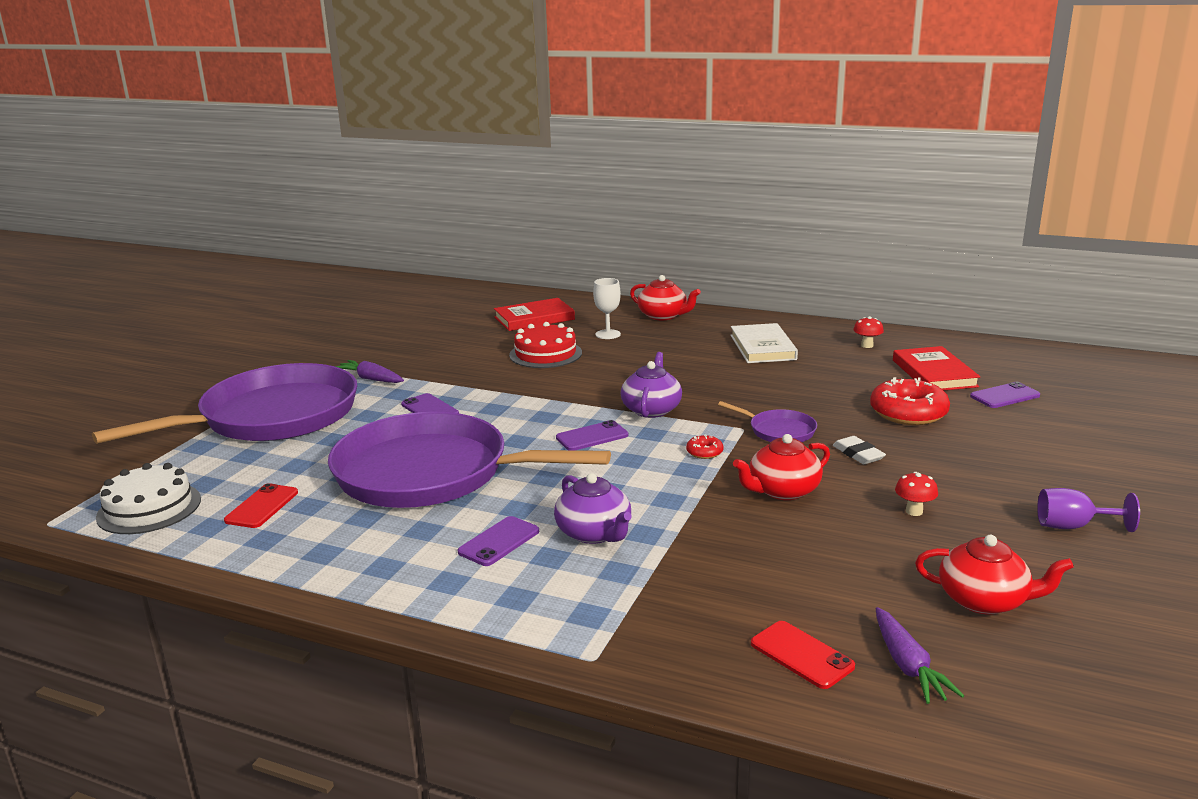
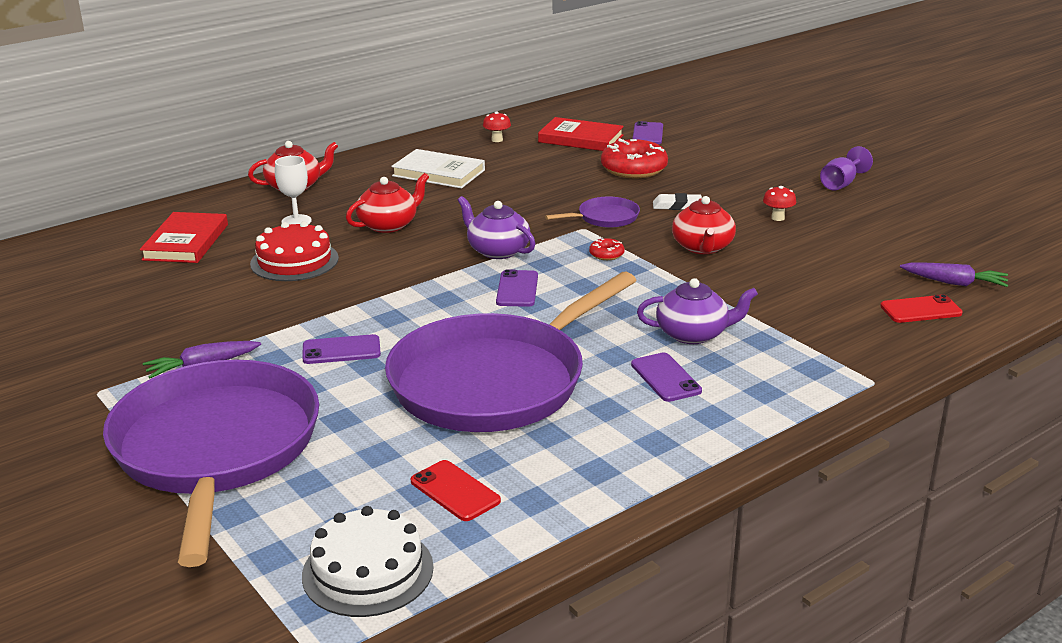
camera: 60 degrees left, 5 degrees up
red teapot [915,535,1074,615] -> red teapot moved to [346,173,429,233]

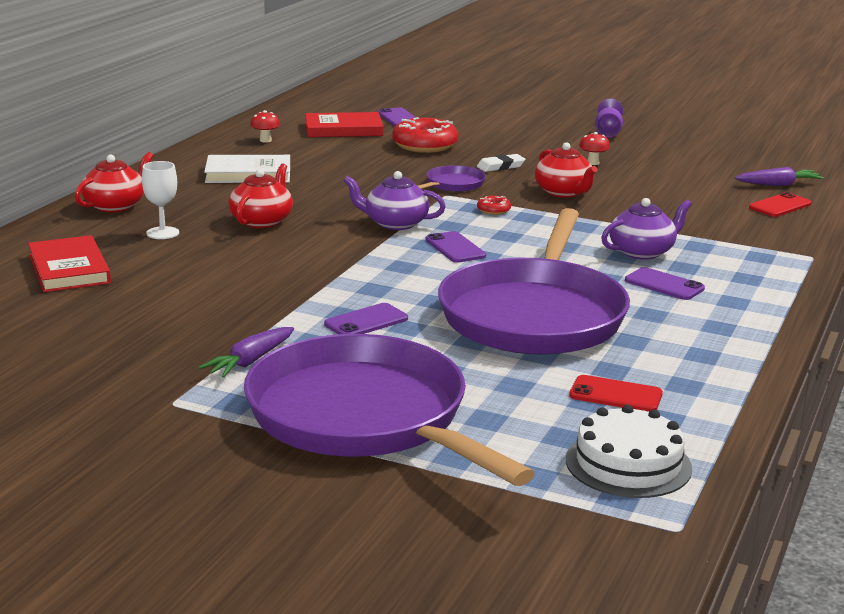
camera: 30 degrees left, 5 degrees down
red cake [250,221,339,281] -> none

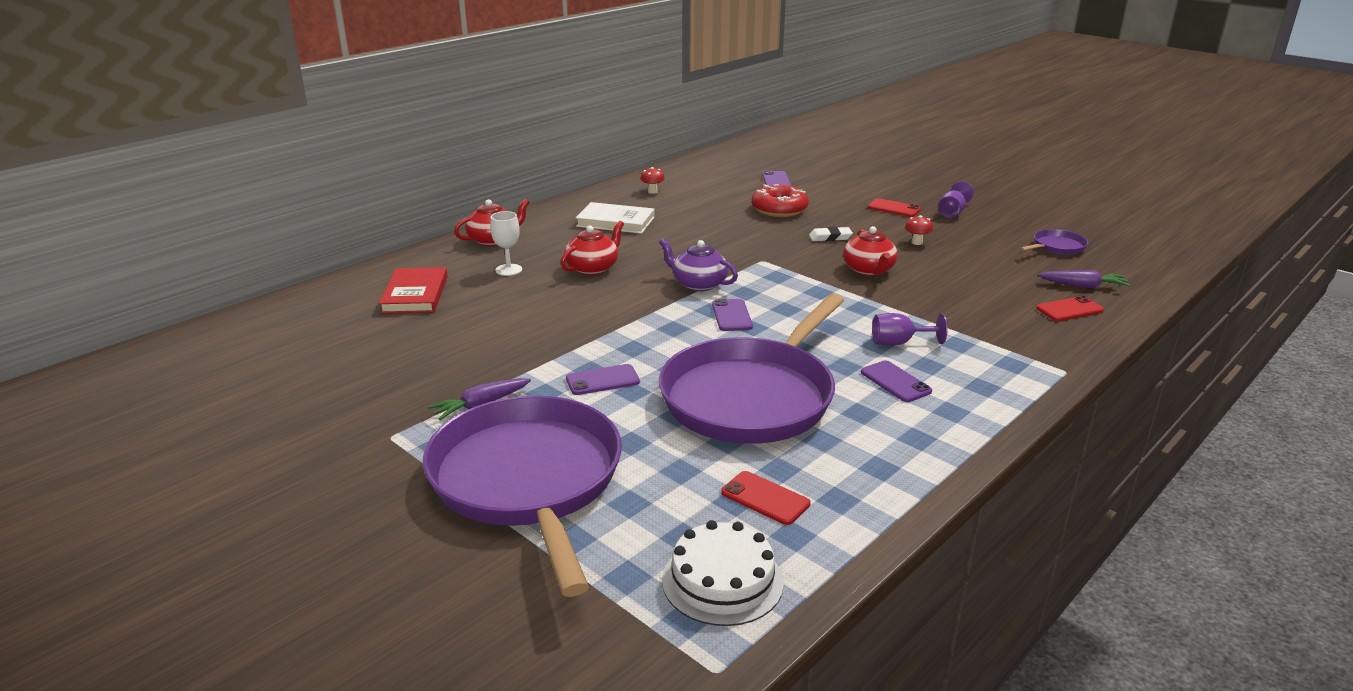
camera: 20 degrees right, 5 degrees up
red book [305,112,383,137] -> none
purple pan [418,165,486,192] -> purple pan moved to [1020,229,1088,255]
red donut [477,196,511,215] -> none
purple teapot [601,198,692,260] -> purple goblet [872,313,947,346]
none -> red phone [868,198,921,217]

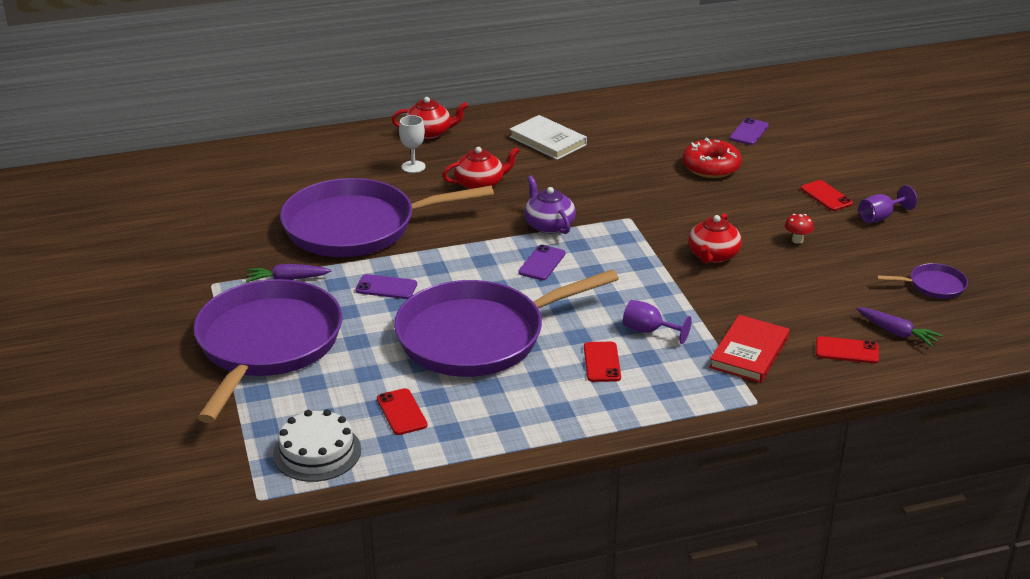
camera: 30 degrees right, 5 degrees up
red book [379,267,448,314] -> red book moved to [709,315,789,383]
red mushroom [640,167,665,194] -> none
white eraser [809,227,853,241] -> none
purple phone [861,360,932,402] -> red phone [584,342,621,382]
none -> purple pan [280,178,494,257]

